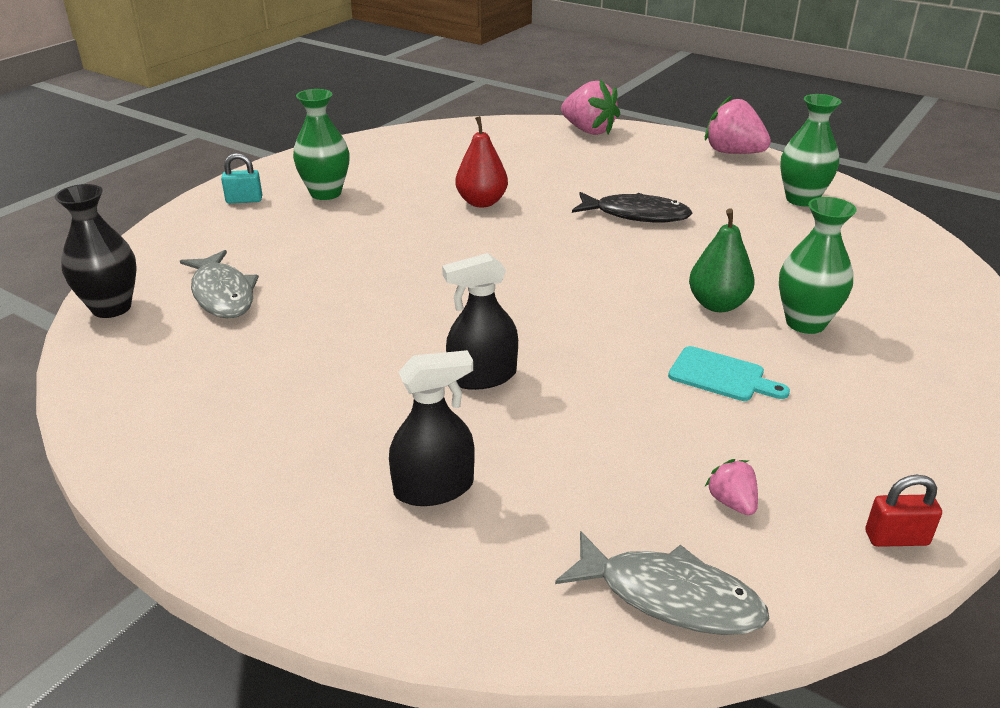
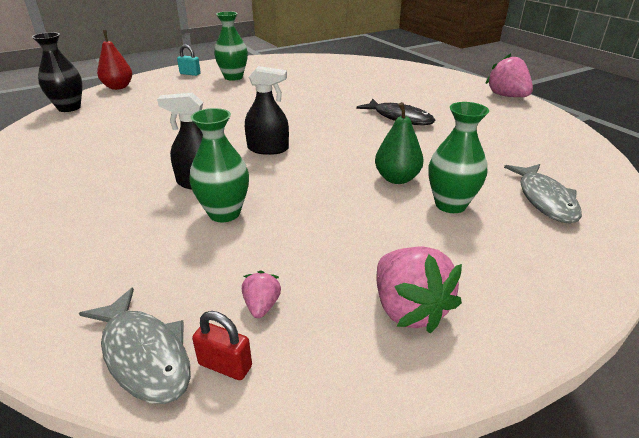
camera: 25 degrees right, 0 degrees up
grey fish [180,250,259,318] -> grey fish moved to [504,164,582,224]
black spray bottle [389,350,475,506] -> black spray bottle moved to [245,66,289,155]
red pear [456,116,508,208] -> red pear moved to [97,30,132,90]
pink strawberry [561,80,620,135] -> pink strawberry moved to [376,246,462,333]
turquoise cutting board [668,346,790,401] -> none
green vase [780,94,841,206] -> green vase moved to [189,108,249,222]
red padlock [865,475,942,547] -> red padlock moved to [192,311,252,380]

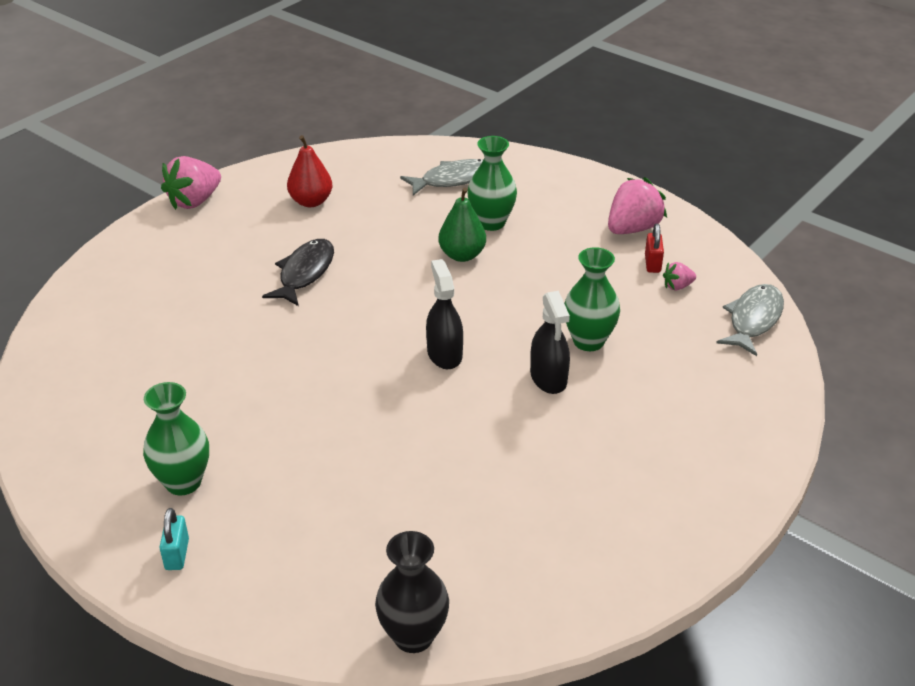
camera: 110 degrees left, 5 degrees up
red pear [97,30,132,90] -> red pear moved to [287,135,332,207]
red padlock [192,311,252,380] -> red padlock moved to [645,224,664,273]

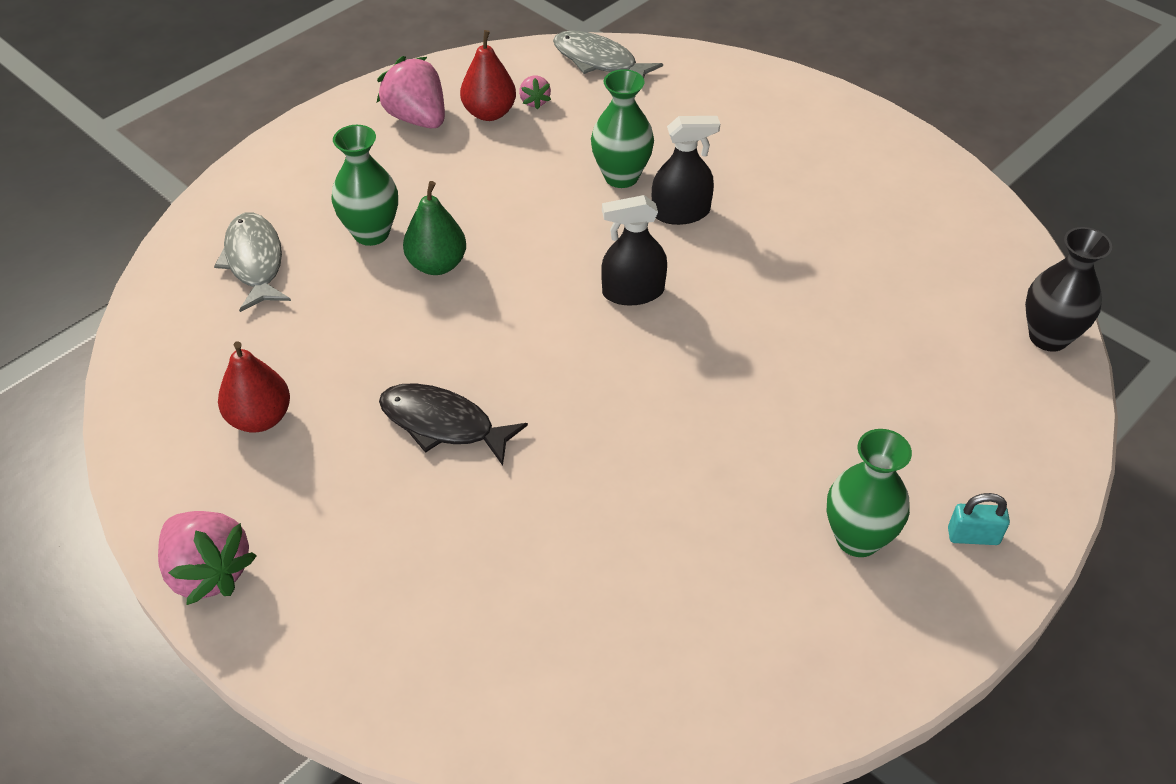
camera: 85 degrees left, 10 degrees up
red padlock [645,224,664,273] -> red pear [460,30,516,121]

